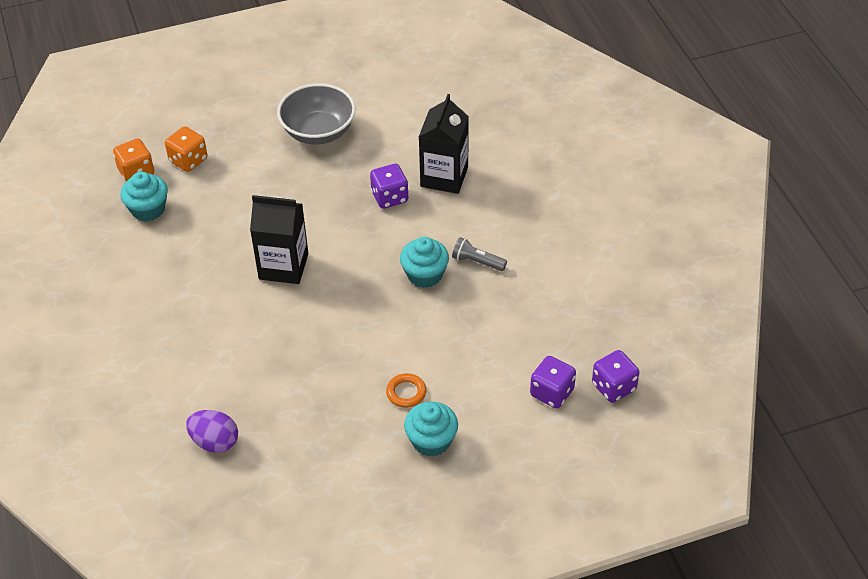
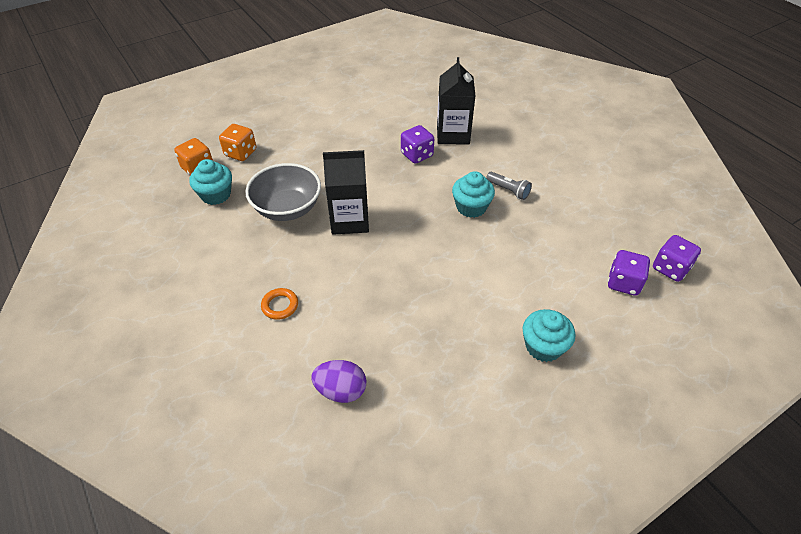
camera: 15 degrees left, 0 degrees up
grey bowl [277,83,356,144] -> grey bowl moved to [245,163,321,221]
orange ring [386,373,426,408] -> orange ring moved to [261,288,298,320]
grey flashlight [452,237,507,271] -> grey flashlight turned 150 degrees counterclockwise [486,172,532,200]

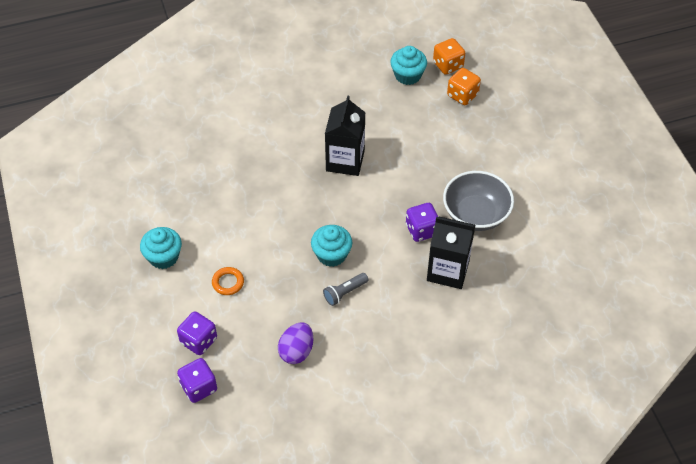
camera: 105 degrees right, 5 degrees up
grey bowl [245,163,321,221] -> grey bowl moved to [443,171,514,231]
orange ring [261,288,298,320] -> orange ring moved to [212,267,244,295]
purple egg [311,360,367,403] -> purple egg moved to [278,323,313,364]

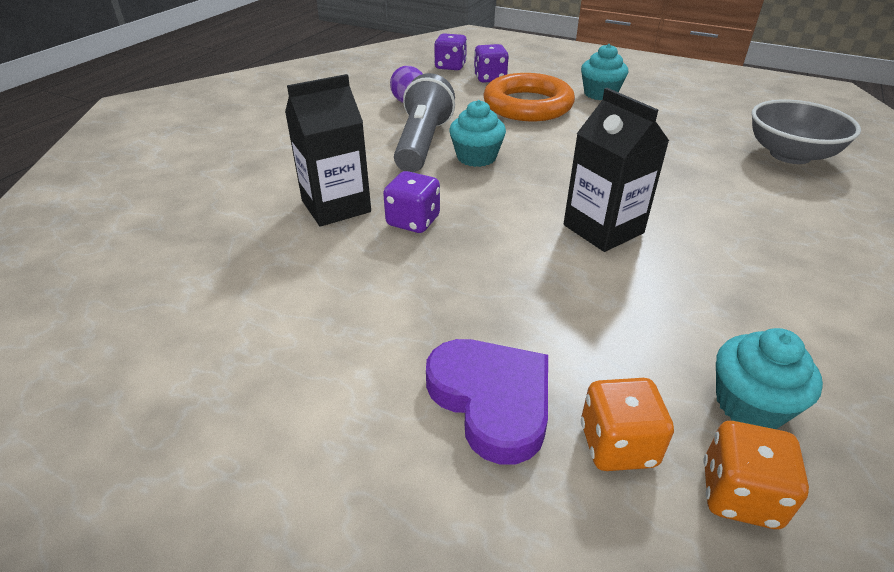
camera: 135 degrees right, 15 degrees down
orange ring [212,267,244,295] -> orange ring [483,73,575,121], size x2.47
grey flashlight [323,273,368,306] -> grey flashlight [394,73,455,172], size x2.07
grey bowl [443,171,514,231] -> grey bowl moved to [751,99,861,164]
none -> purple heart [426,339,548,465]

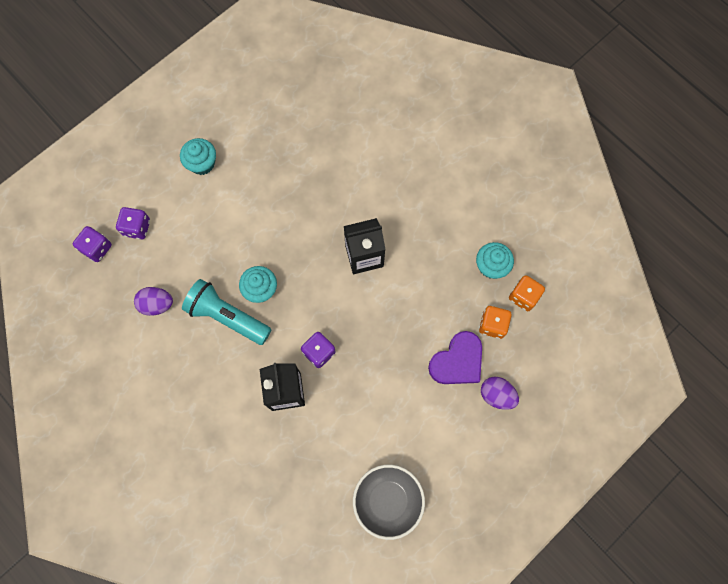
camera: 70 degrees left, 35 degrees up
grey flashlight [394,73,455,172] -> turquoise flashlight [182,279,272,345]
purple heart [426,339,548,465] -> purple heart turned 150 degrees clockwise [428,331,482,384]
orange ring [483,73,575,121] -> none
grey bowl [751,99,861,164] -> grey bowl moved to [353,465,425,540]
none -> purple egg [481,377,519,410]

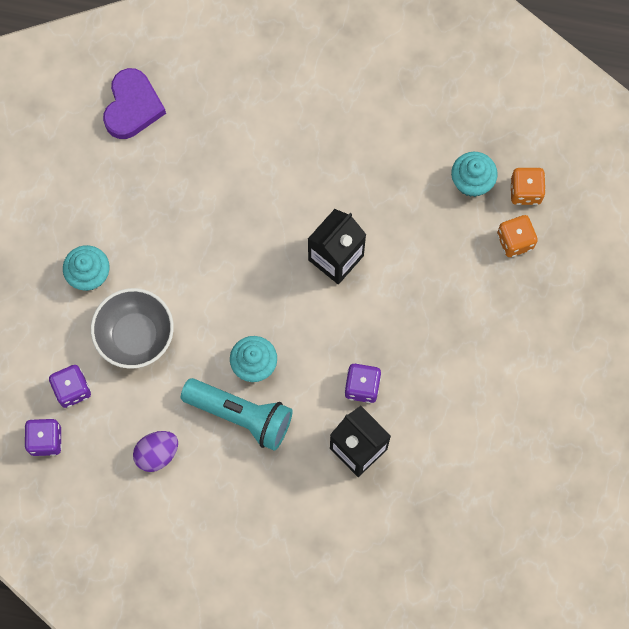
camera: 35 degrees left, 0 degrees up
turquoise flashlight [182,279,272,345] -> turquoise flashlight turned 150 degrees counterclockwise [181,378,293,451]
grey bowl [353,465,425,540] -> grey bowl moved to [91,288,174,369]
purple heart [428,331,482,384] -> purple heart moved to [103,68,166,139]
purple egg [481,377,519,410] -> none

